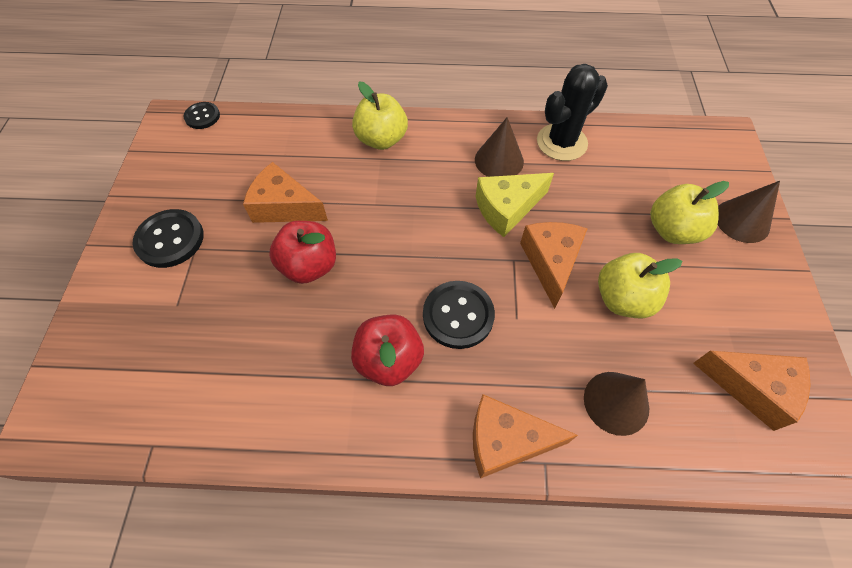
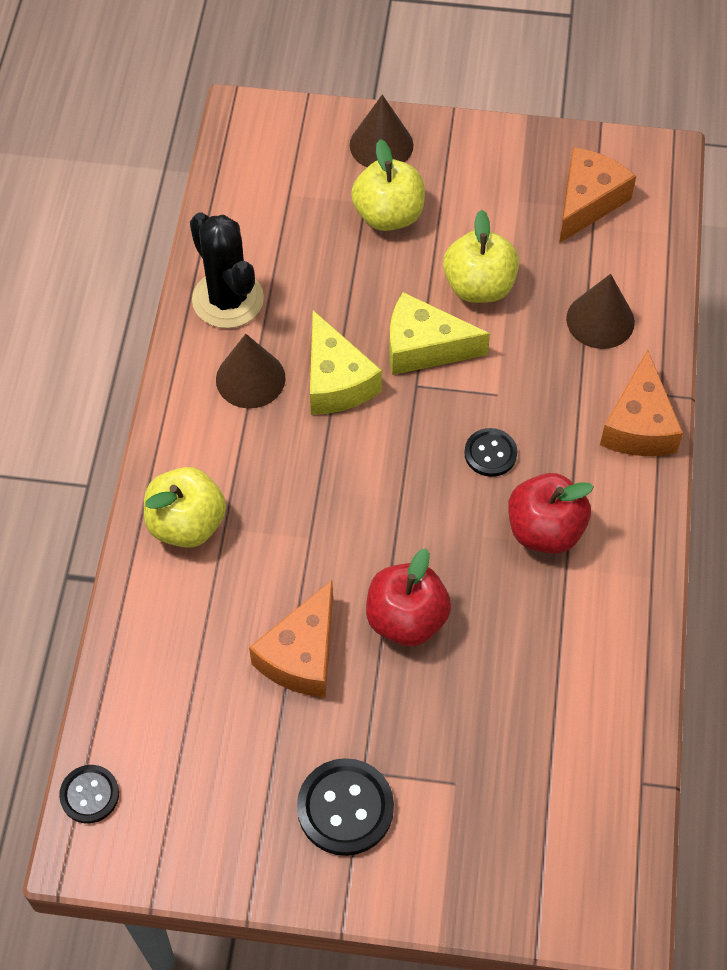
camera: 85 degrees left, 0 degrees up
black button [423,281,495,349] -> black button [464,428,517,477], size x0.61
orange cheese [520,222,588,309] -> yellow cheese [389,292,490,375]

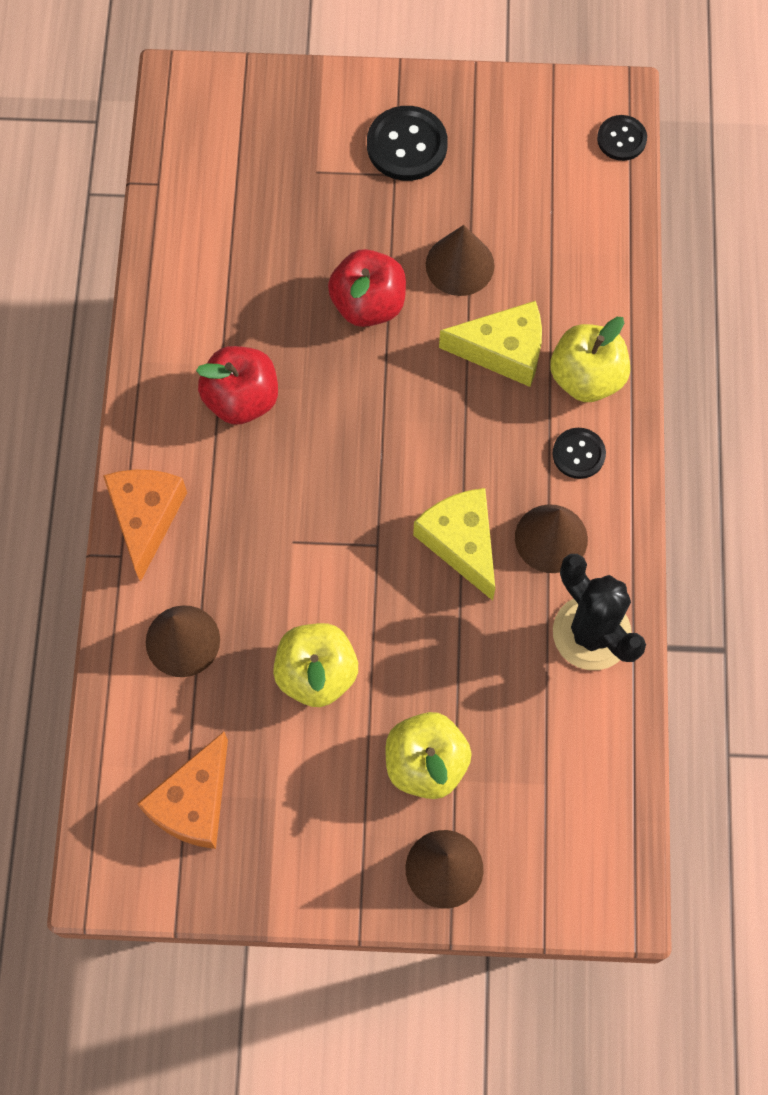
camera: 175 degrees right, 10 degrees up
orange cheese [249,580,333,698] -> brown cone [426,225,495,296]
yellow cheese [389,292,490,375] -> yellow cheese moved to [439,301,542,387]
black button [464,428,517,477] -> black button moved to [553,428,606,479]

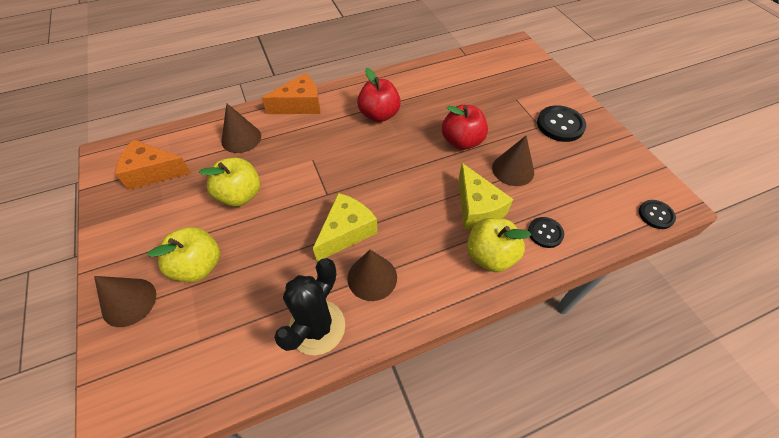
camera: 65 degrees right, 15 degrees down
black button [553,428,606,479] -> black button moved to [528,217,564,248]

